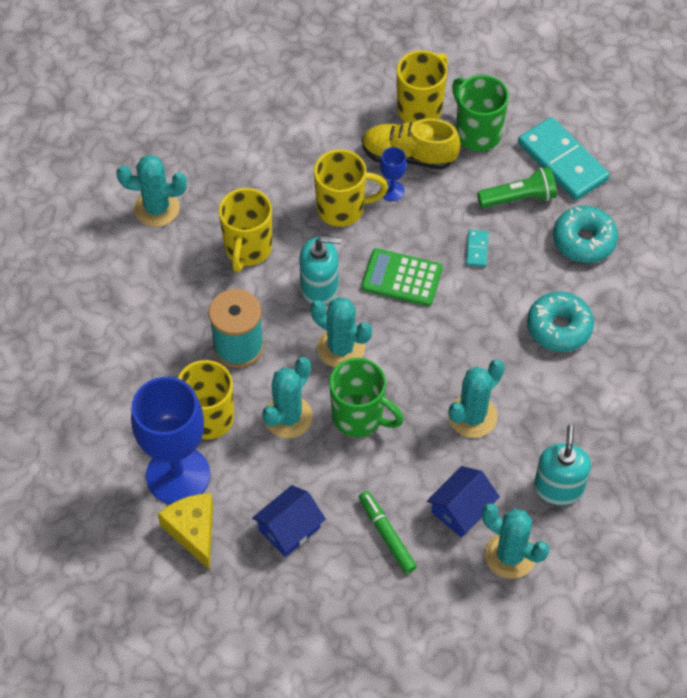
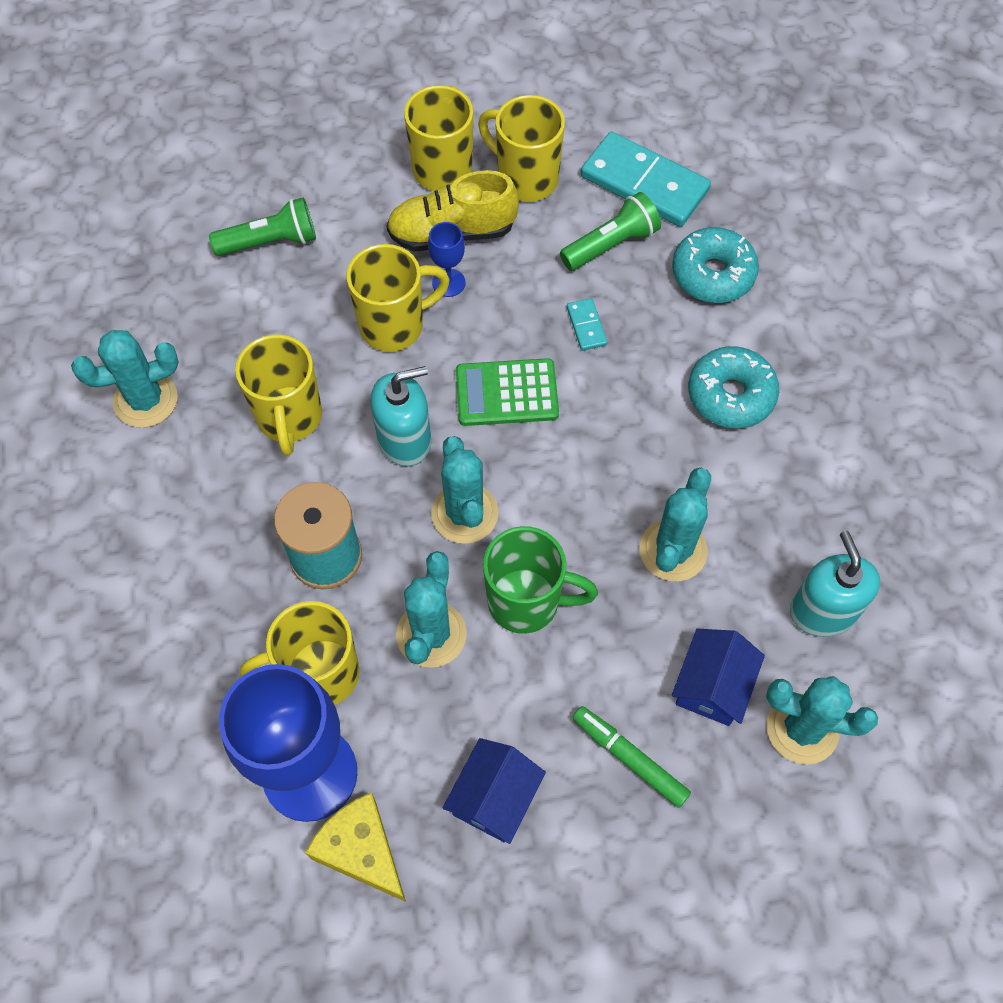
camera: 20 degrees left, 5 degrees up
turquoise cactus [311,297,372,368] -> turquoise cactus turned 60 degrees clockwise [431,436,499,544]
green mug [452,75,509,151] -> yellow mug [478,95,565,202]
none -> green flashlight [209,197,316,256]

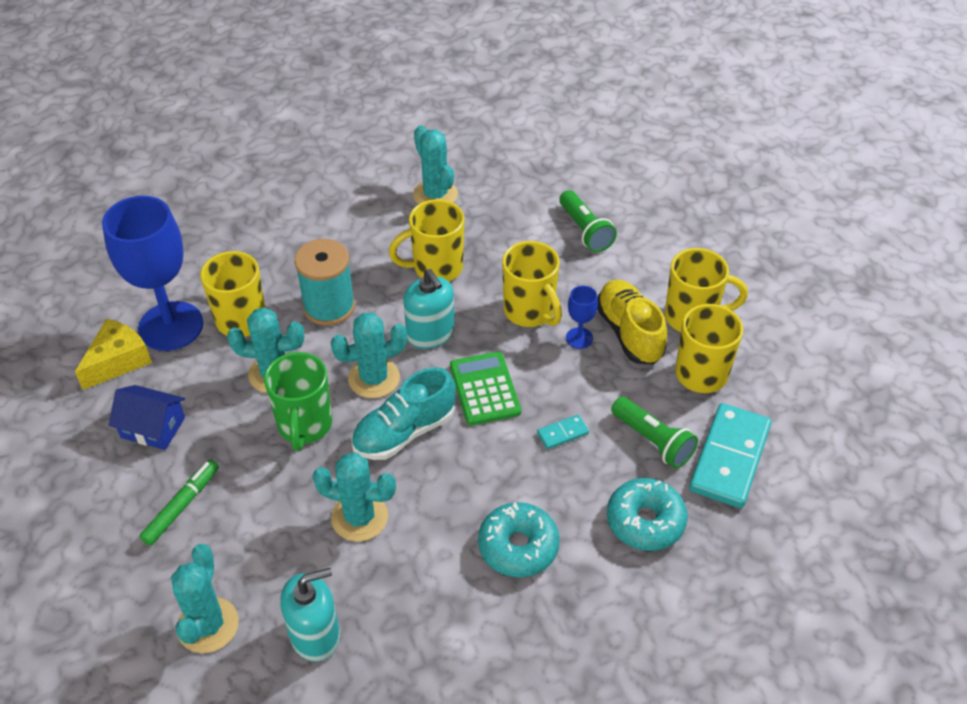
camera: 80 degrees right, 15 degrees down
blue house [672,629,765,726] -> none
none -> turquoise shoe [351,367,456,460]

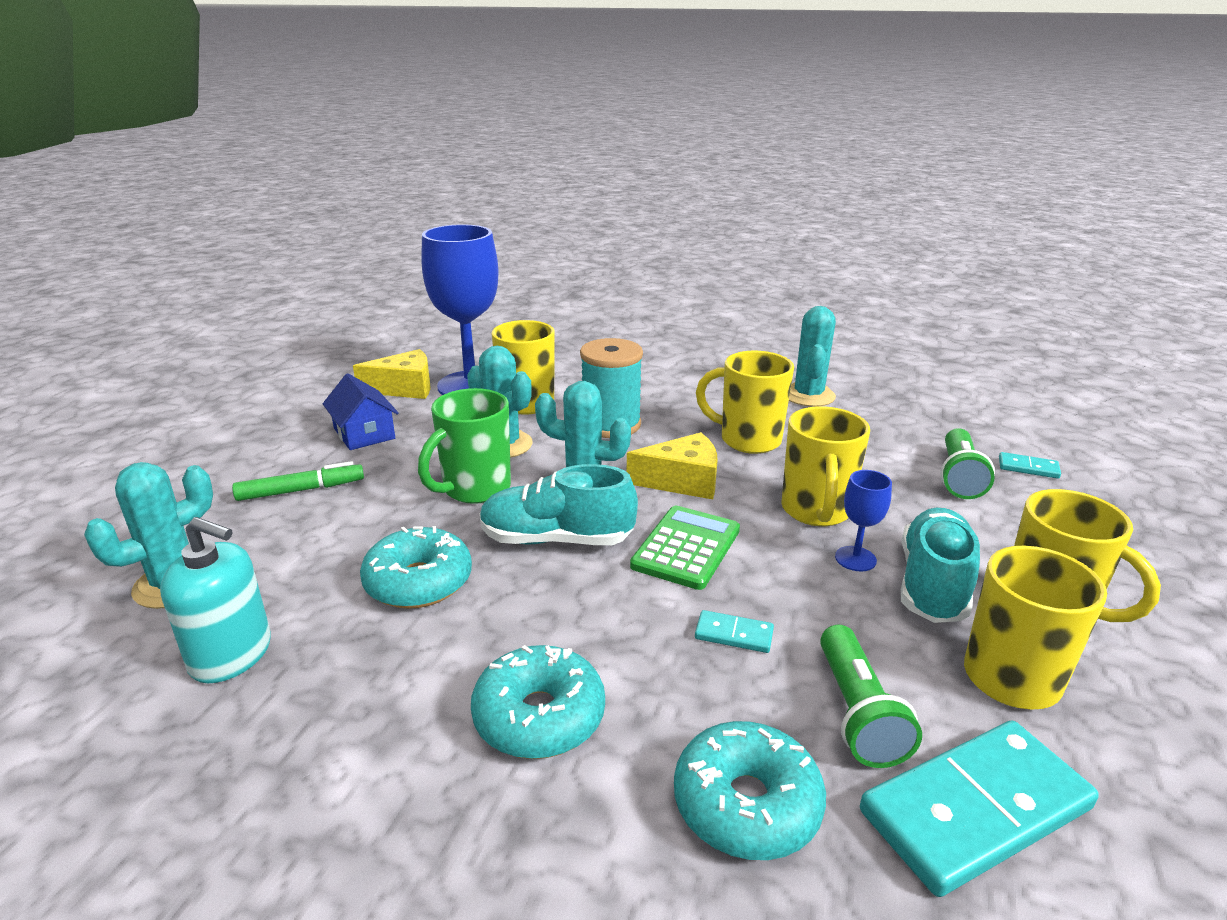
camera: 40 degrees right, 20 degrees down
turquoise cactus [313,453,396,542] -> turquoise donut [360,526,472,609]
turquoise soap dispenser [403,269,455,349] -> yellow cheese [627,432,718,499]
yellow shoe [597,280,667,364] -> turquoise shoe [901,508,980,623]
none -> turquoise domino [999,452,1061,479]

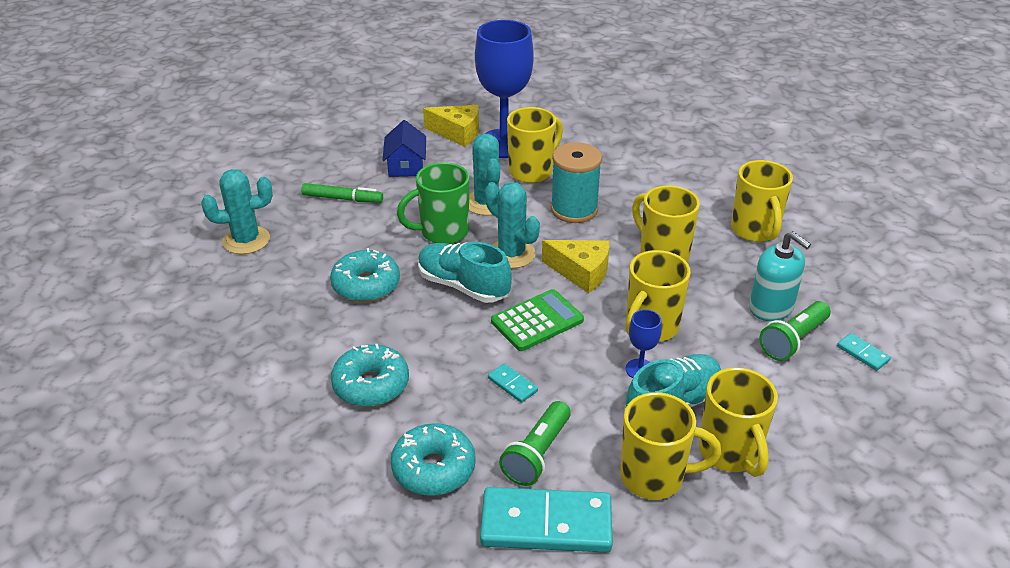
camera: 30 degrees right, 10 degrees up
turquoise soap dispenser [160,517,271,683] -> turquoise soap dispenser moved to [749,231,811,321]
turquoise cactus [789,306,836,407] -> yellow mug [731,160,793,242]

